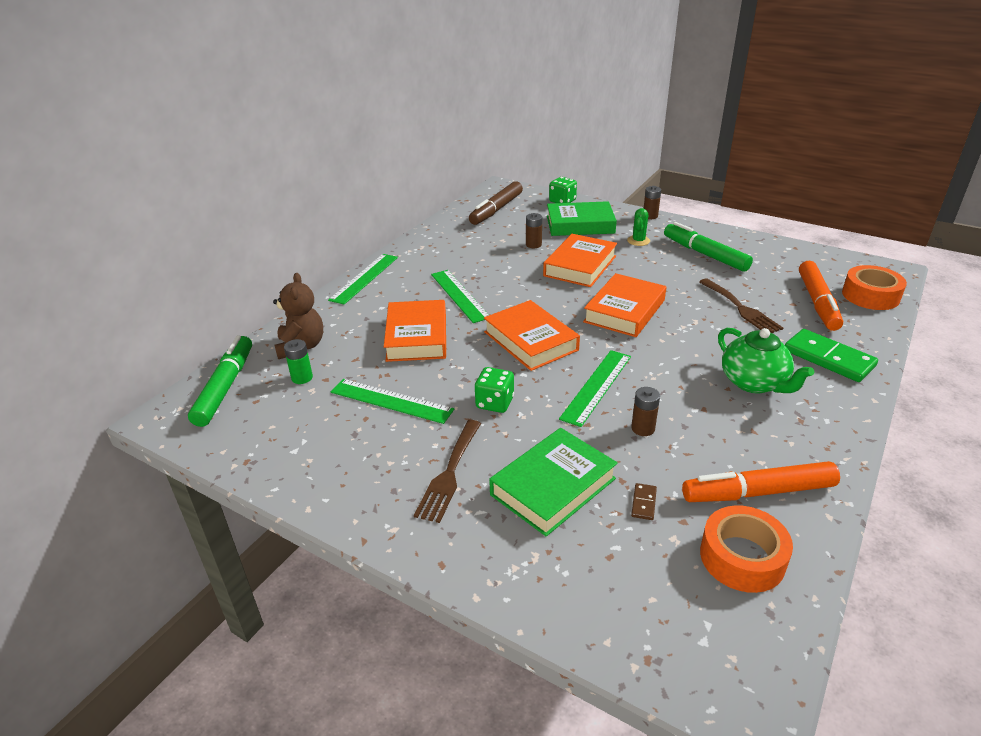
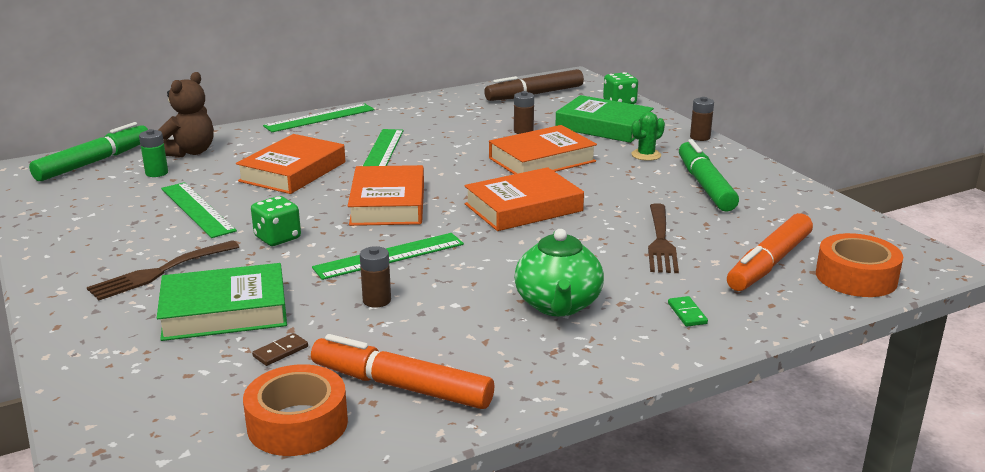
camera: 30 degrees right, 10 degrees down
green domino [785,329,878,382] -> green domino [668,296,708,327], size x0.43

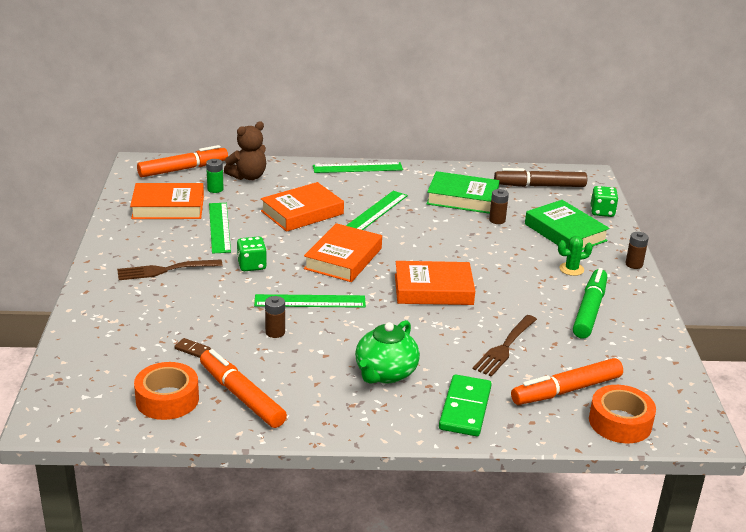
camera: 25 degrees right, 5 degrees up
green marker [29,122,148,181] -> orange marker [137,145,228,177]
green book [157,263,287,341] -> green book moved to [426,171,499,214]
brown domino [252,333,308,366] -> brown domino turned 45 degrees clockwise [174,338,211,358]
orange book [489,125,597,174] -> orange book moved to [130,183,204,219]
green domino [668,296,708,327] -> green domino [439,374,492,436], size x2.31

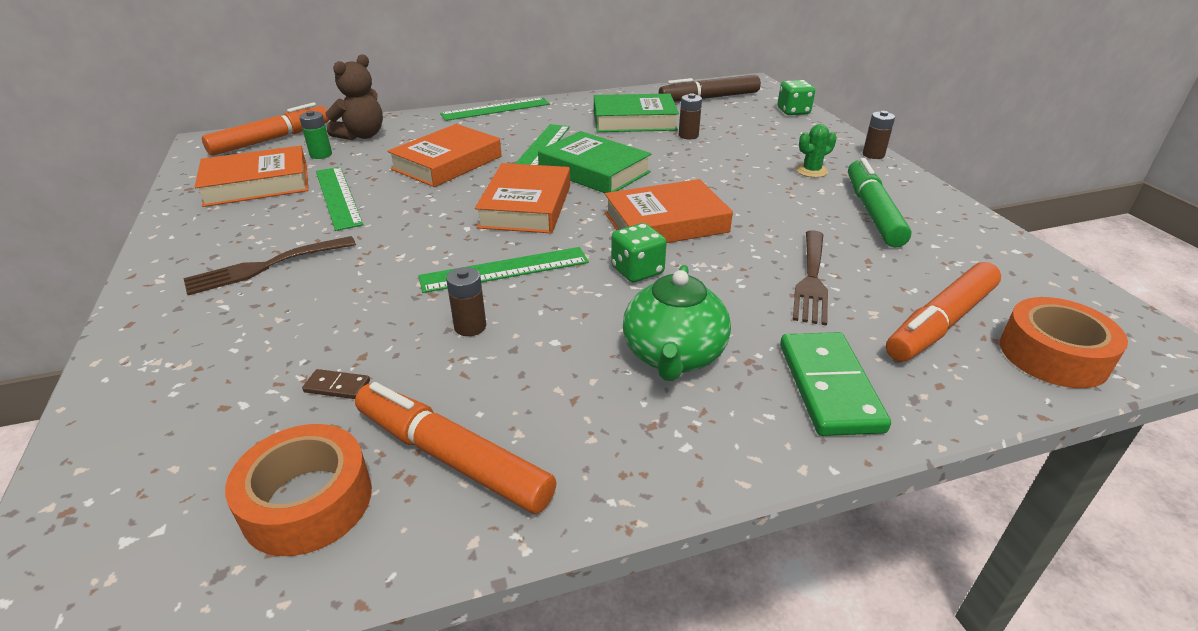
camera: 15 degrees left, 5 degrees up
green dice [237,237,267,271] -> green dice moved to [611,223,667,282]
green book [525,200,610,250] -> green book moved to [538,131,652,193]

